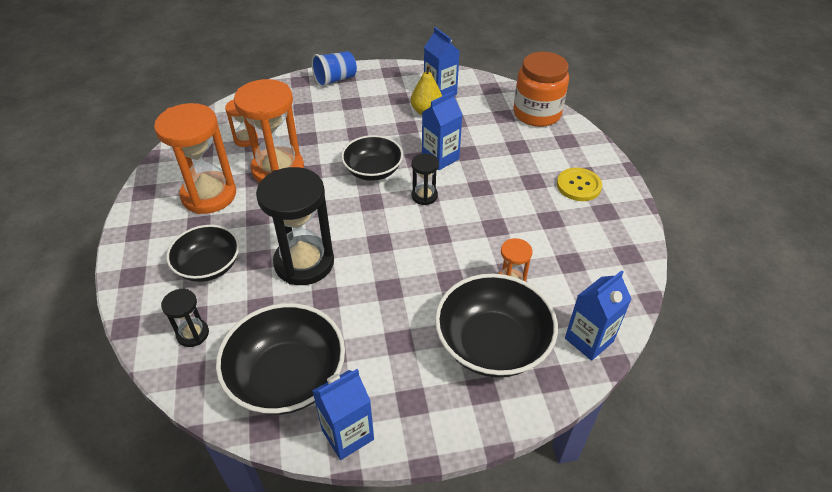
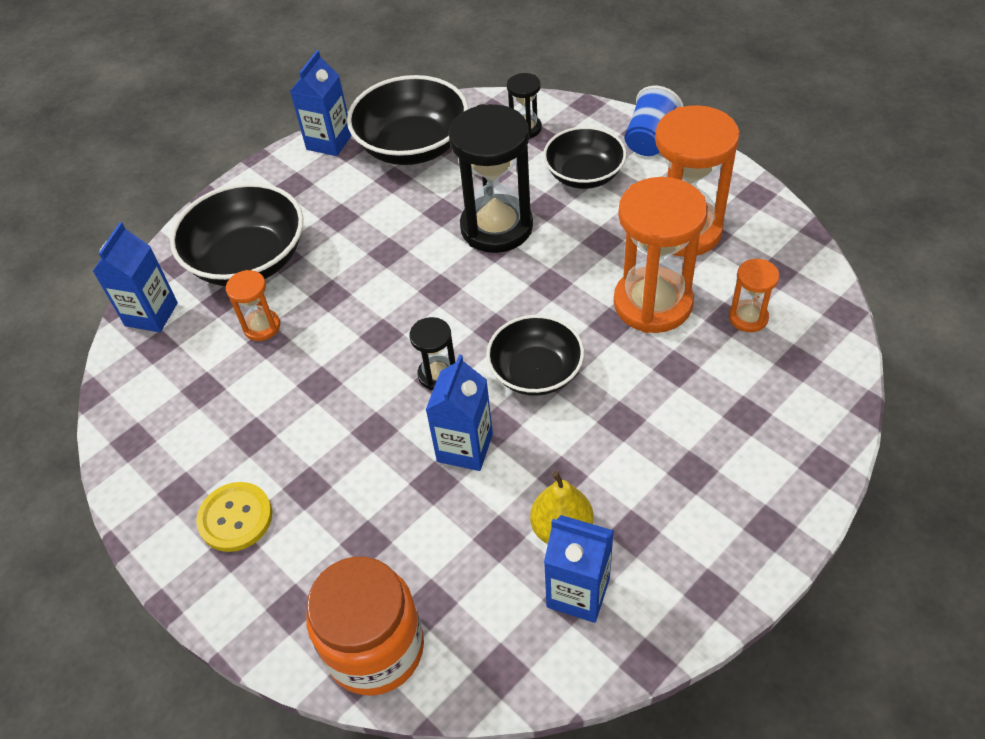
camera: 150 degrees right, 5 degrees up
blue cup [312,51,357,88] -> blue cup moved to [625,86,684,156]

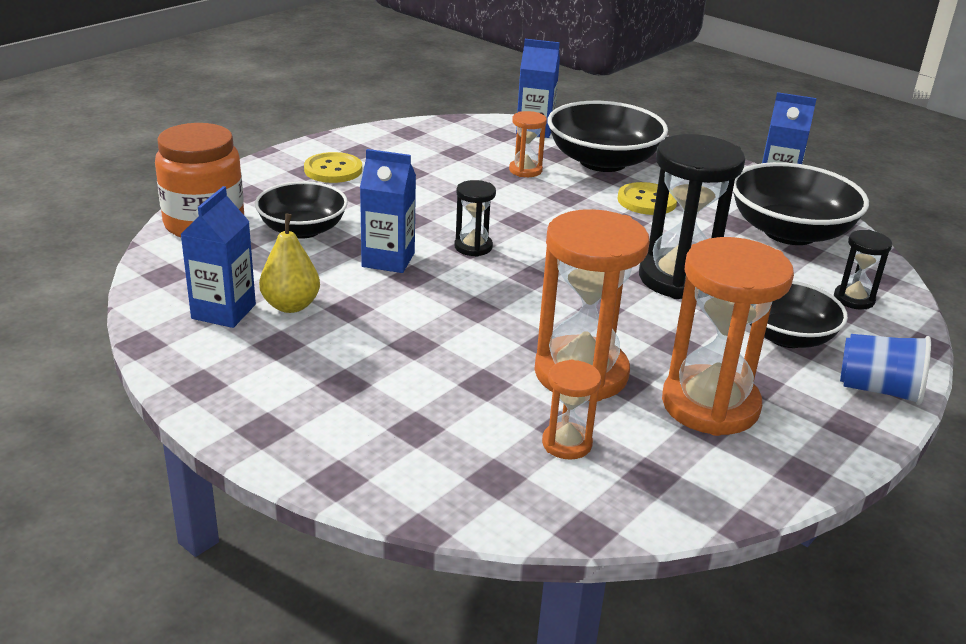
camera: 80 degrees right, 20 degrees down
black bowl [486,315,584,396] -> black bowl moved to [255,181,348,239]
none -> yellow button [617,182,677,215]

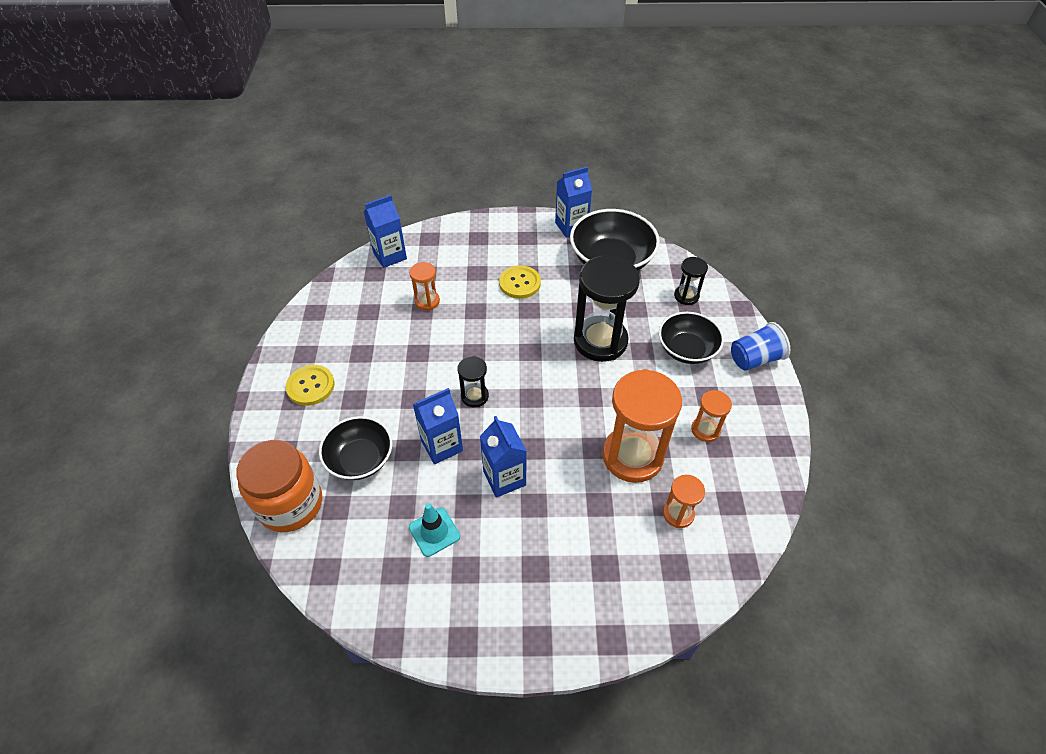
camera: 40 degrees left, 20 degrees up
blue carton [180,186,256,328] -> blue carton moved to [480,416,527,498]
yellow pear [259,213,320,313] -> turquoise traffic cone [409,503,460,557]
black bowl [548,101,668,172] -> none
orange hourglass [662,237,794,436] -> orange hourglass [691,390,732,442], size x0.49

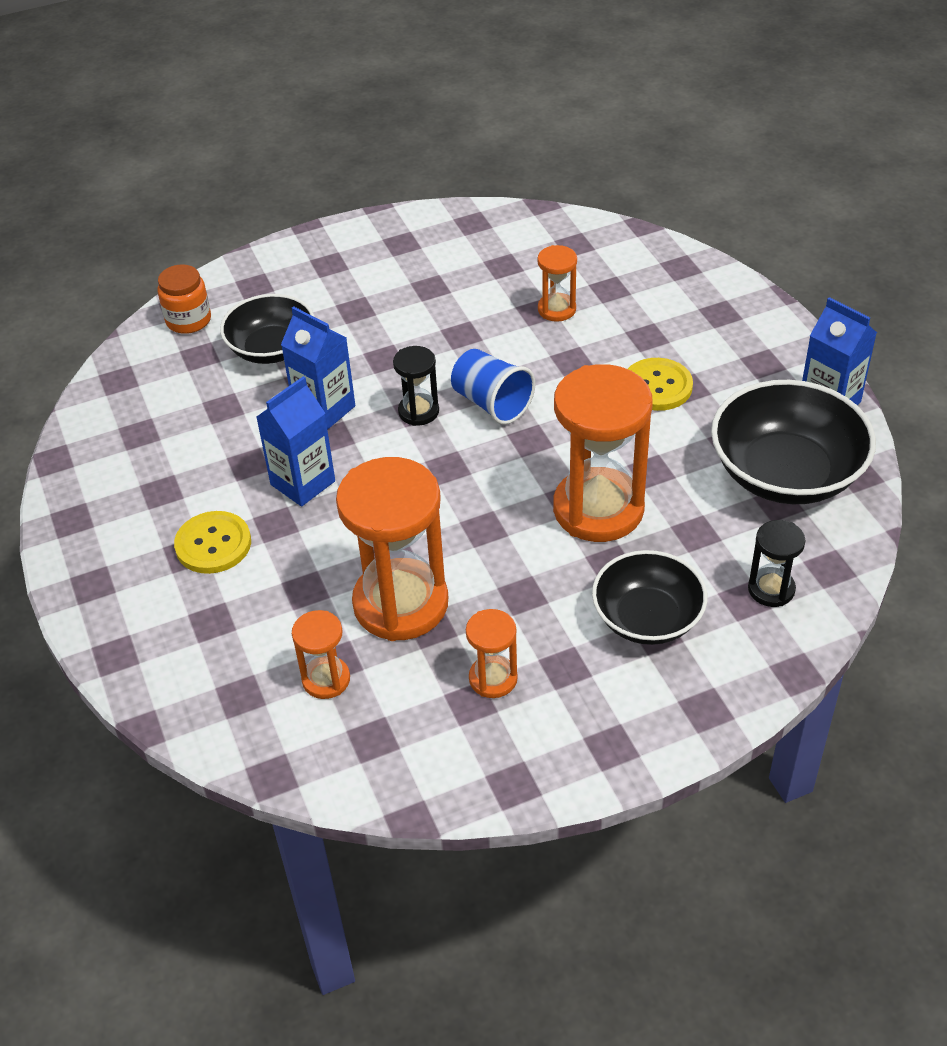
camera: 70 degrees right, 5 degrees down
orange jar [236,440,322,532] -> orange jar [157,264,211,334], size x0.58
yellow button [286,365,334,406] -> yellow button moved to [174,511,251,574]
blue carton [364,195,407,268] -> none
turquoise traffic cone [409,503,460,557] -> none
black hourglass [574,255,640,362] -> orange hourglass [553,364,653,542]
blue cup [731,322,790,371] -> blue cup moved to [451,349,535,425]

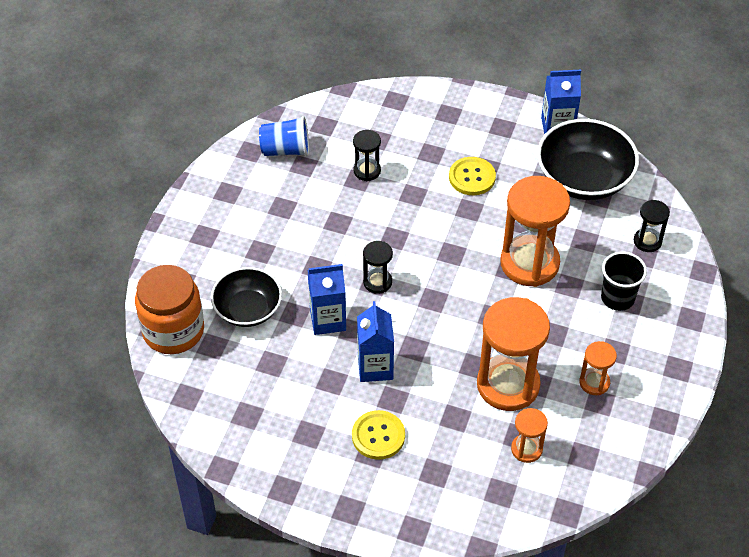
camera: 50 degrees left, 5 degrees up
orange jar [157,264,211,334] -> orange jar [135,265,204,354], size x1.74
blue cup [451,349,535,425] -> blue cup moved to [259,116,309,156]
orange hourglass [537,245,577,322] -> black hourglass [353,130,381,181]
black bowl [592,550,707,645] -> black cup [601,252,647,311]

